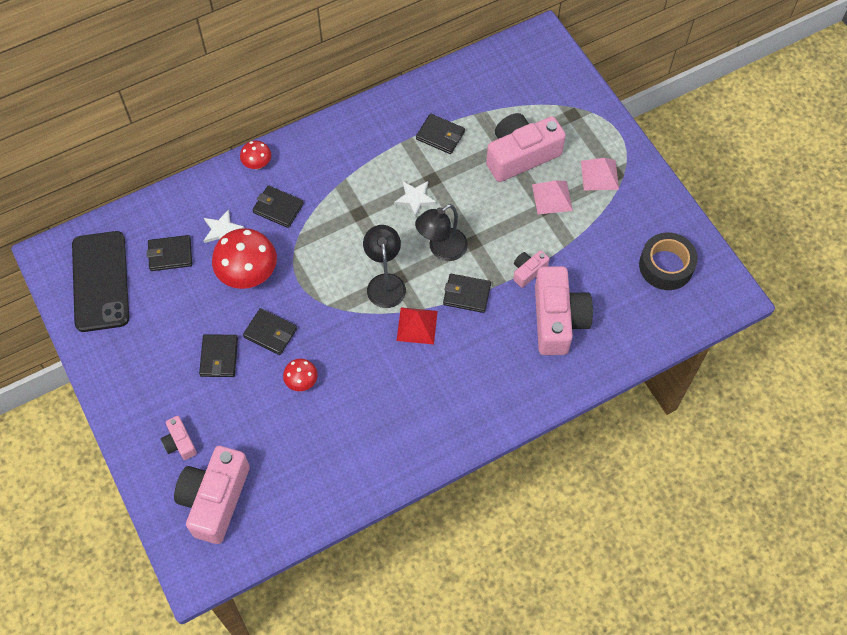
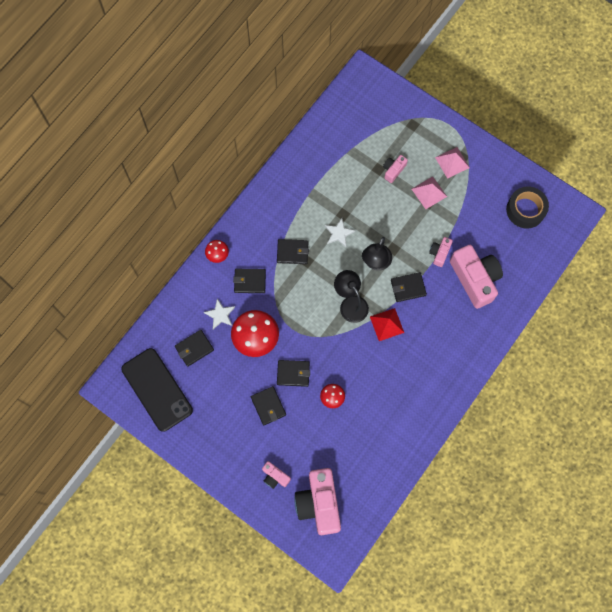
camera: 25 degrees left, 10 degrees up
black wallet [416,114,465,154] -> black wallet moved to [277,239,309,264]
pink camera [486,113,566,182] -> pink camera [383,155,408,183], size x0.47

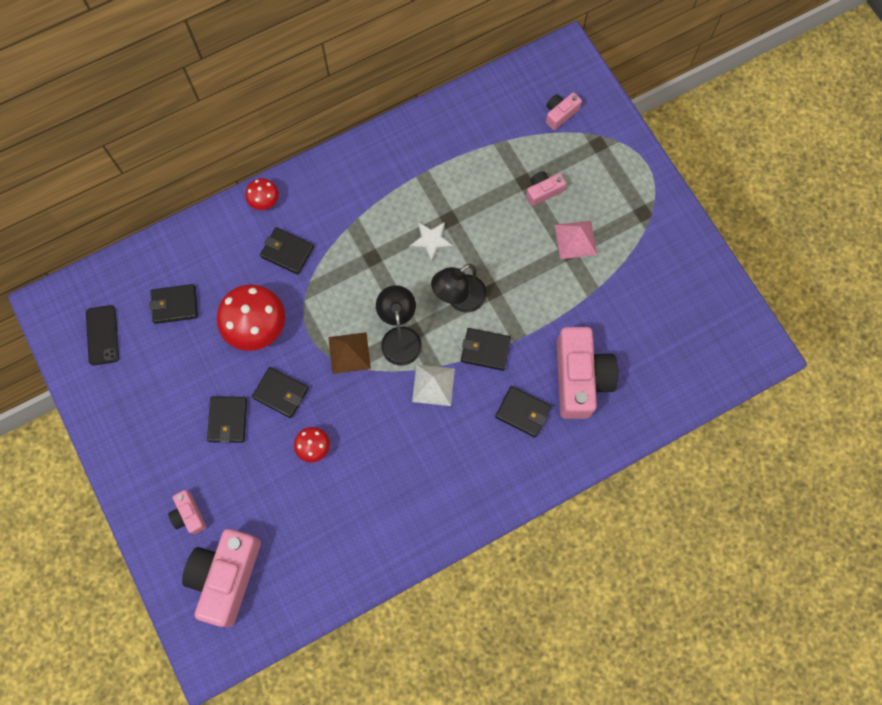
camera: 25 degrees right, 0 degrees up
black phone [121,348,193,432] -> black phone [86,305,119,365], size x0.53
white star [204,299,235,329] -> none
black wallet [277,239,309,264] -> black wallet moved to [495,386,551,438]
red pyramid [370,308,404,341] -> white pyramid [412,364,455,406]
pink camera [429,237,453,267] -> pink camera moved to [546,92,582,130]
pink pyramid [435,147,470,179] -> none
black tape [506,187,549,228] -> none
none -> brown pyramid [328,332,371,374]

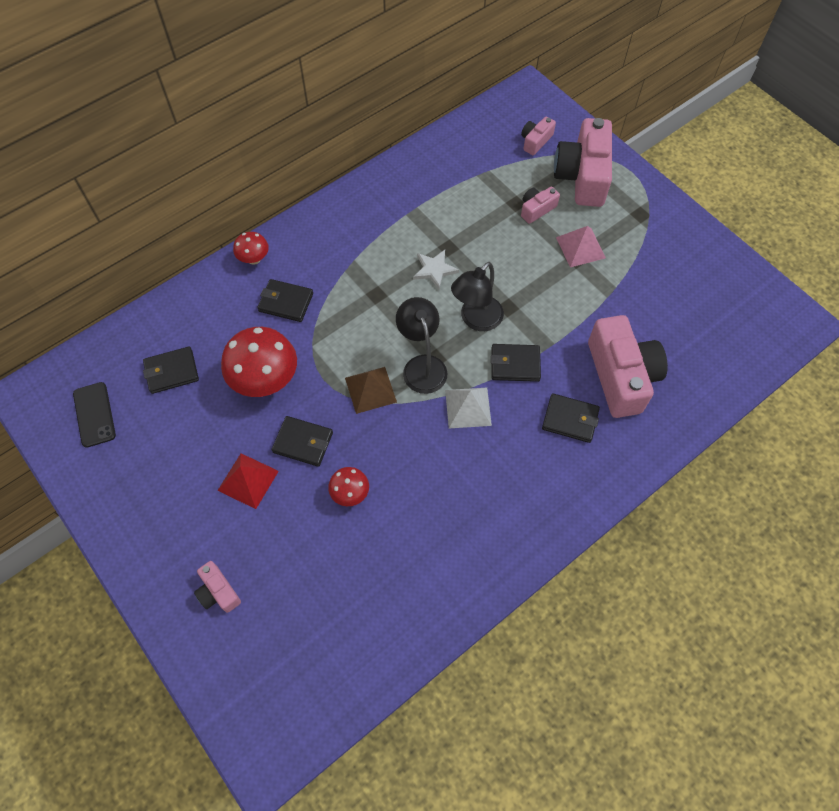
camera: 10 degrees left, 10 degrees down
pink camera [182,529,261,627] -> pink camera moved to [554,118,612,207]
black wallet [207,397,247,443] -> red pyramid [217,453,279,509]

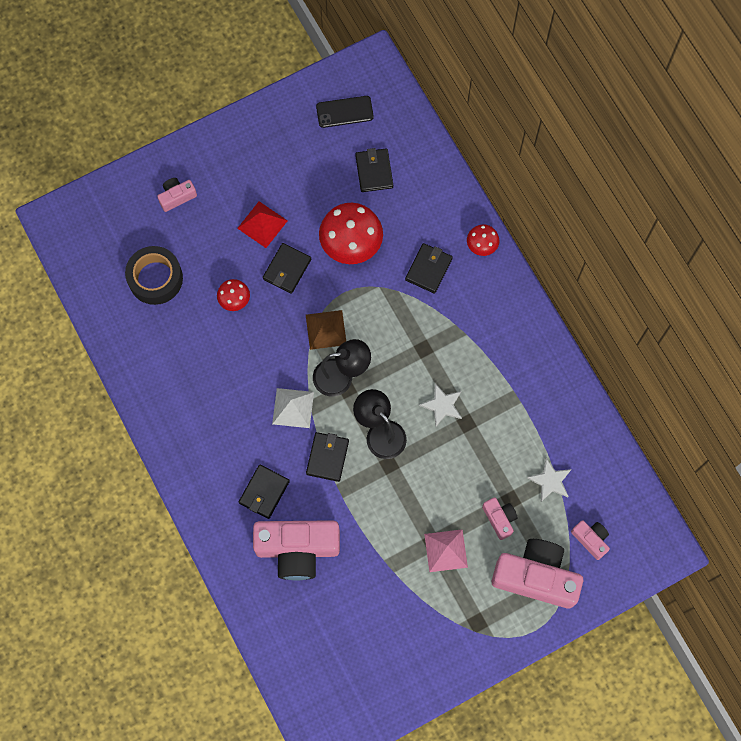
camera: 100 degrees right, 10 degrees up
none -> black tape [125,246,183,305]
none -> white star [527,458,572,502]

